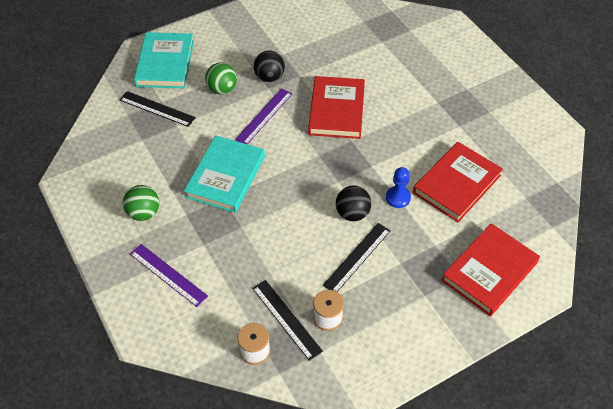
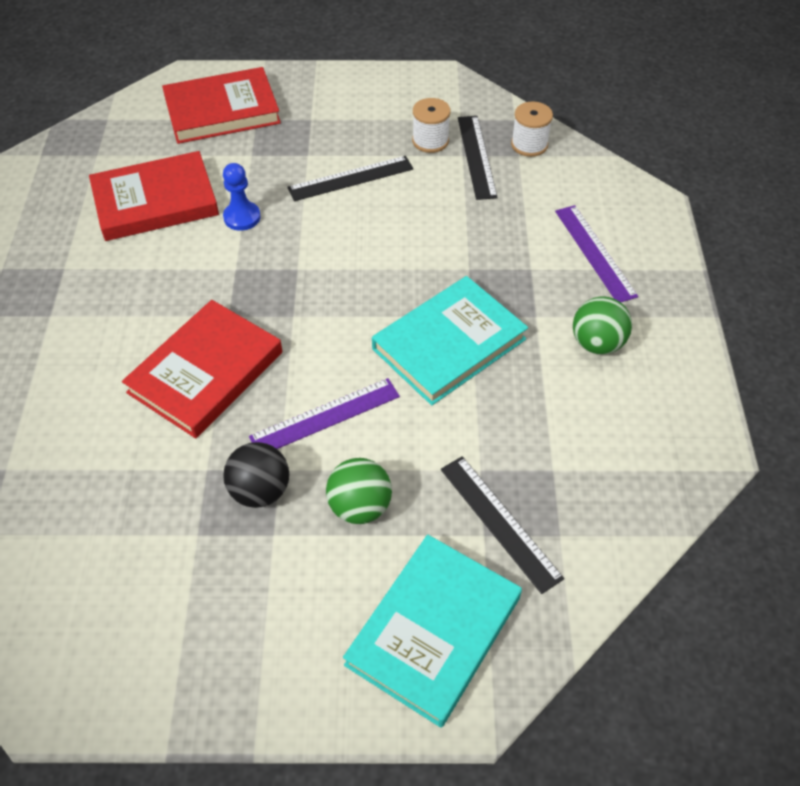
camera: 150 degrees left, 0 degrees up
black ball [336,186,371,221] -> none

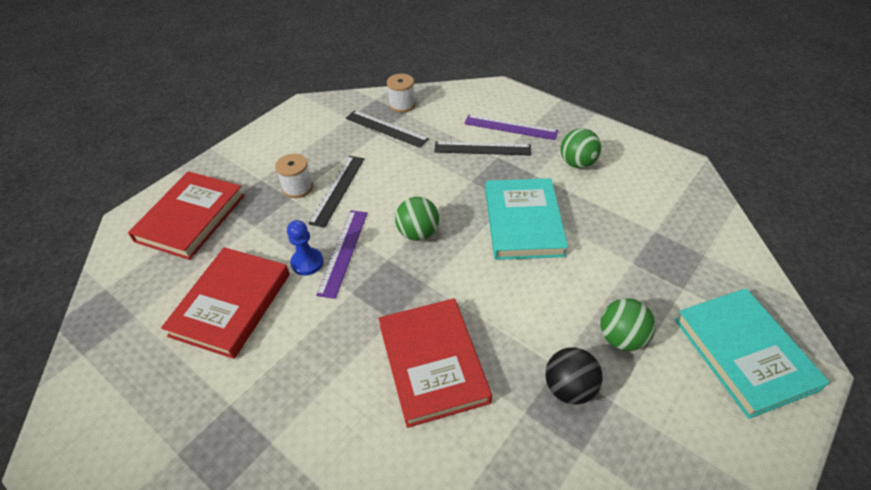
camera: 50 degrees left, 5 degrees down
purple ruler [249,378,400,449] -> purple ruler moved to [316,210,368,299]
white spool [412,98,451,153] -> white spool moved to [275,154,313,198]
black ruler [441,456,564,594] -> black ruler moved to [434,141,531,156]
none -> green ball [395,197,439,241]

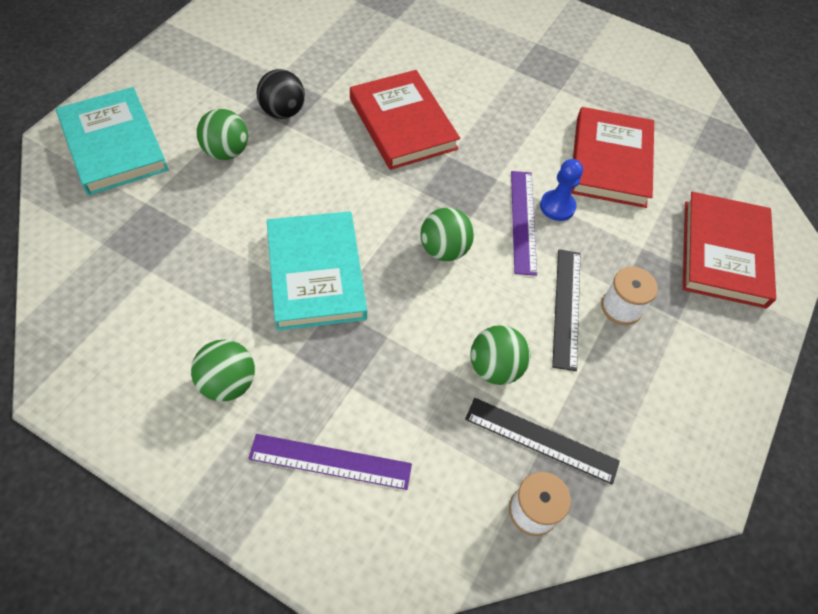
camera: 165 degrees right, 10 degrees up
black ruler [434,141,531,156] -> none
none -> green ball [470,325,530,385]

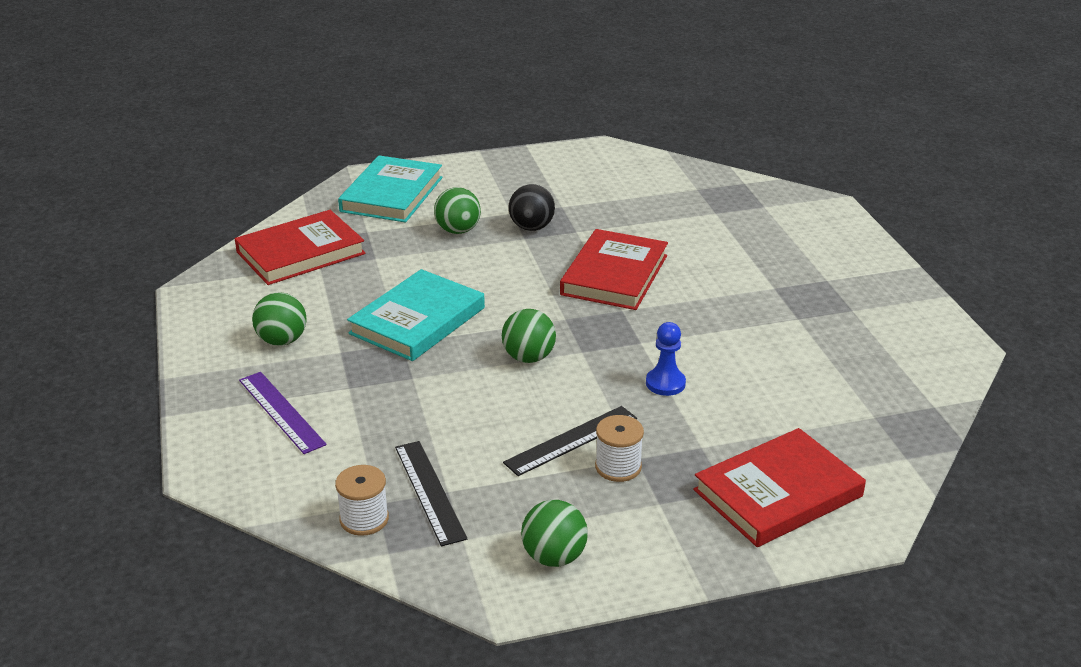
camera: 50 degrees right, 25 degrees down
green ball [470,325,530,385] -> green ball moved to [521,500,588,567]
purple ruler [511,171,537,276] -> none
red book [571,107,654,208] -> red book moved to [235,210,365,285]

